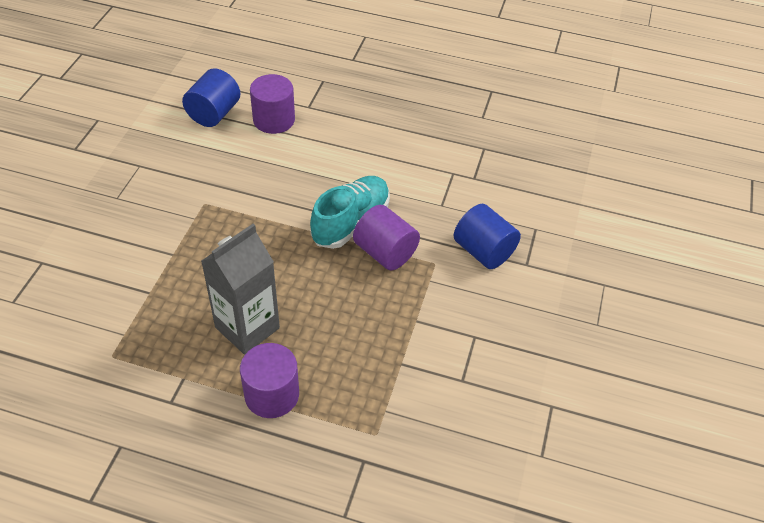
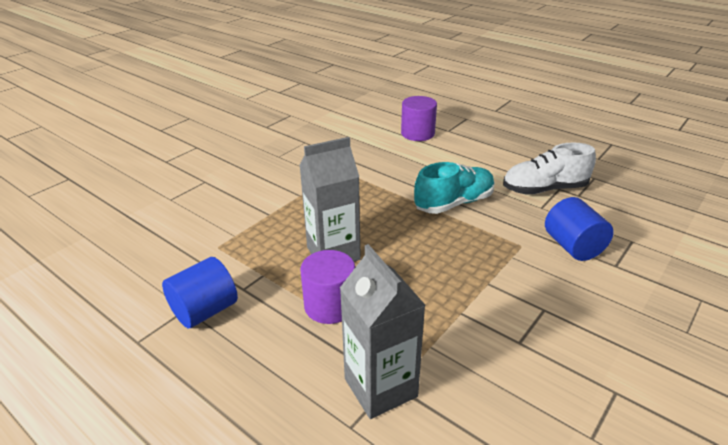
camera: 25 degrees right, 15 degrees down
blue cylinder [182,68,240,127] -> blue cylinder moved to [162,257,238,328]
purple cylinder [353,205,420,270] -> none
none -> grey carton [340,244,426,419]
none -> white shoe [503,142,596,195]

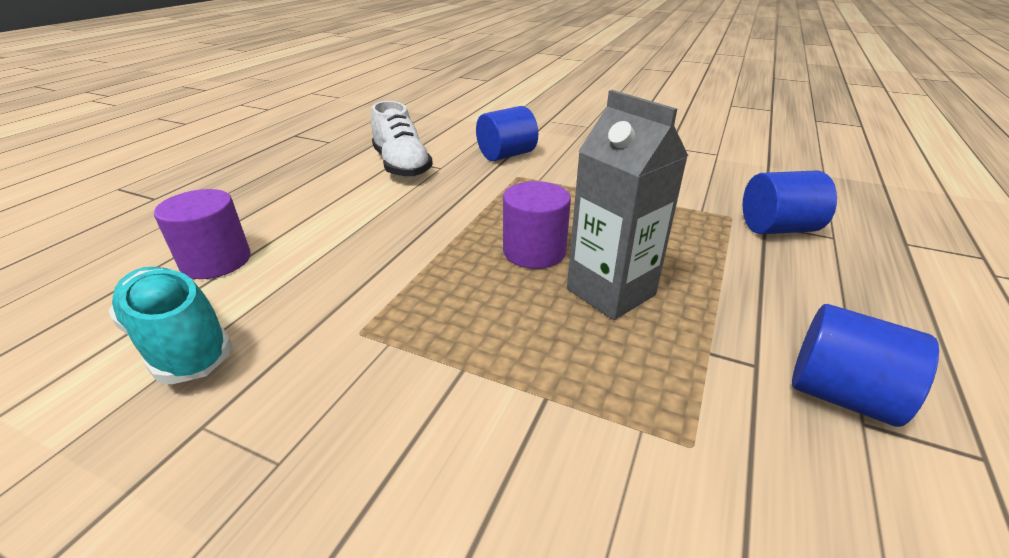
camera: 105 degrees left, 0 degrees up
purple cylinder [300,250,355,324] -> purple cylinder moved to [503,181,571,269]
grey carton [340,244,426,419] -> blue cylinder [743,170,837,234]
turquoise shoe [414,162,495,214] -> turquoise shoe moved to [108,267,233,384]

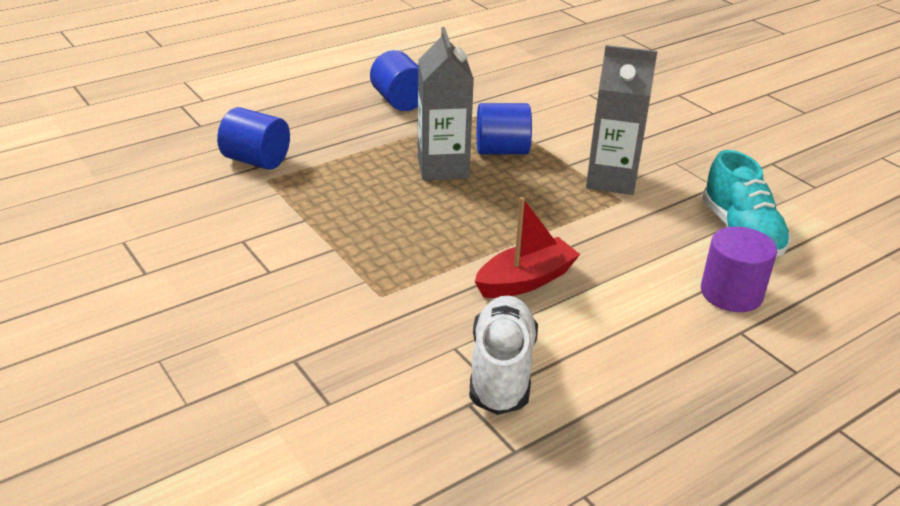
camera: 150 degrees left, 0 degrees up
blue cylinder [476,106,538,161] -> blue cylinder moved to [476,103,532,154]
purple cylinder [503,181,571,269] -> none
none -> red boat [475,197,580,298]
none -> grey carton [586,45,657,195]

